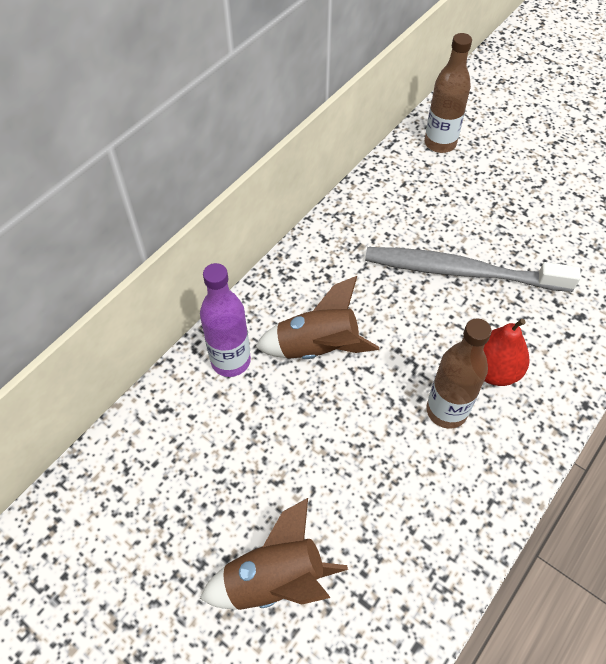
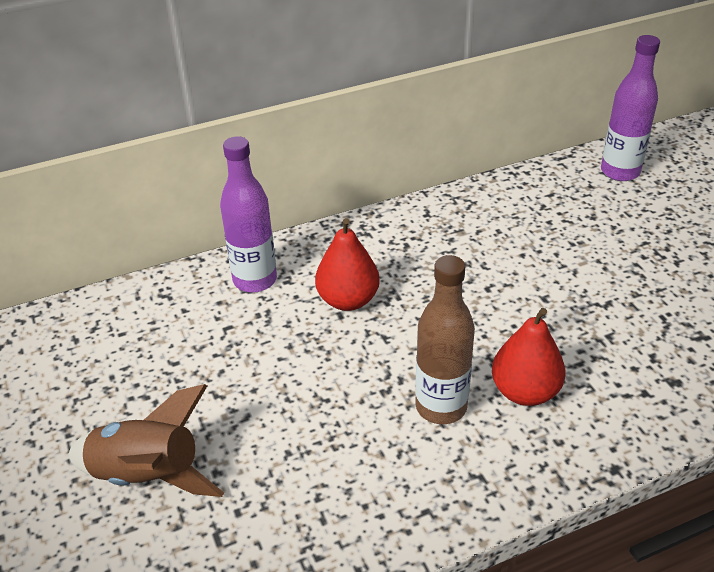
camera: 30 degrees right, 15 degrees down
brown rocket [255,276,379,359] -> red pear [315,218,380,311]
grey toothbrush [365,247,581,292] -> none
brown bottle [425,33,472,153] -> purple bottle [601,35,660,181]

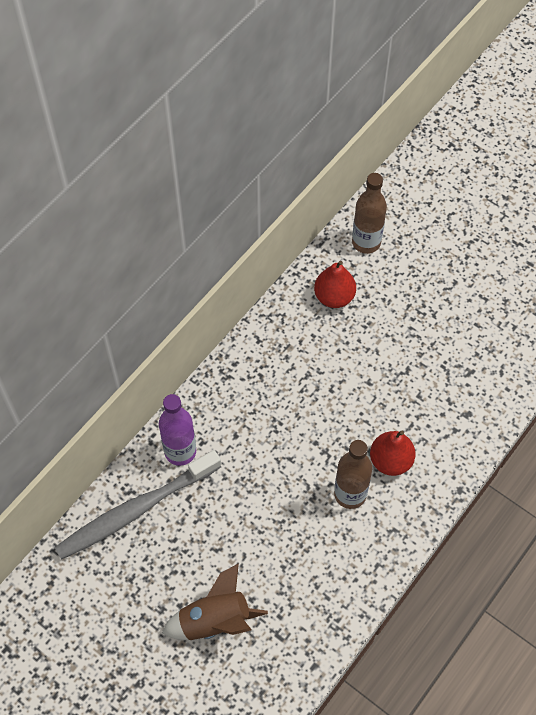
camera: 30 degrees left, 20 degrees up
red pear [315,218,380,311] -> red pear moved to [314,261,356,308]
purple bottle [601,35,660,181] -> brown bottle [352,173,387,254]
none -> grey toothbrush [55,450,221,560]

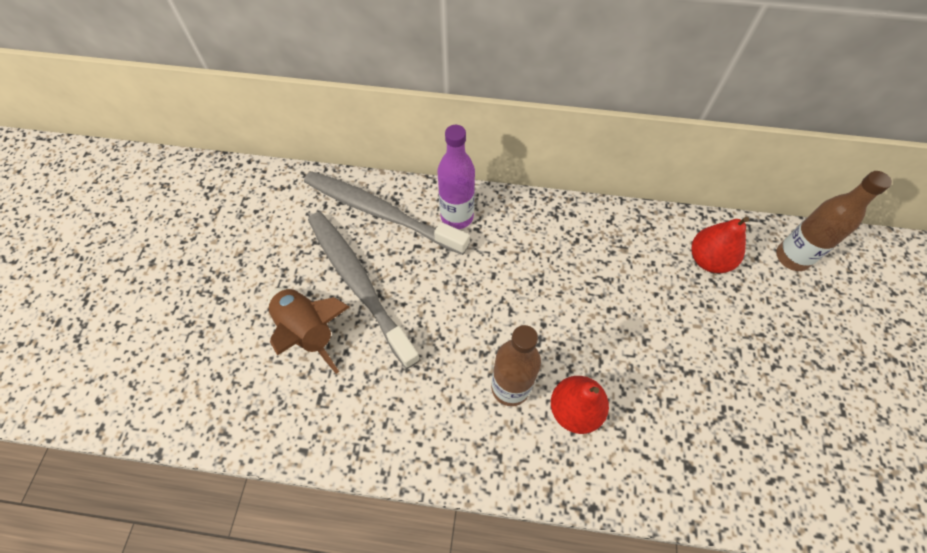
camera: 60 degrees right, 0 degrees up
none -> grey toothbrush [308,212,420,369]

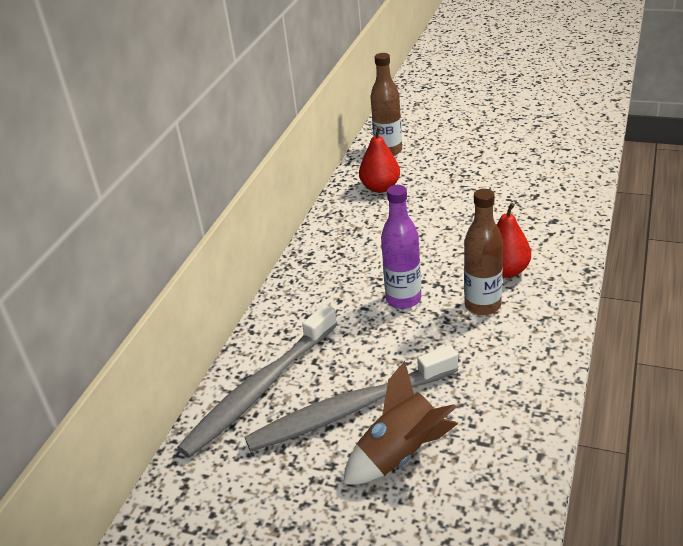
camera: 75 degrees left, 25 degrees down
purple bottle [438,125,475,229] -> purple bottle moved to [381,185,421,309]

